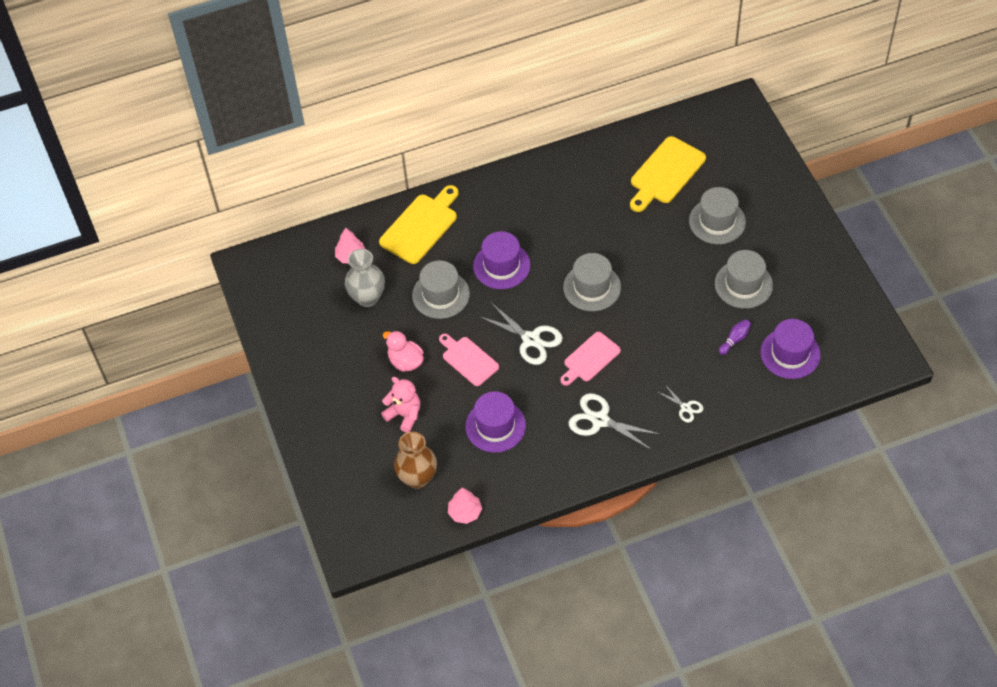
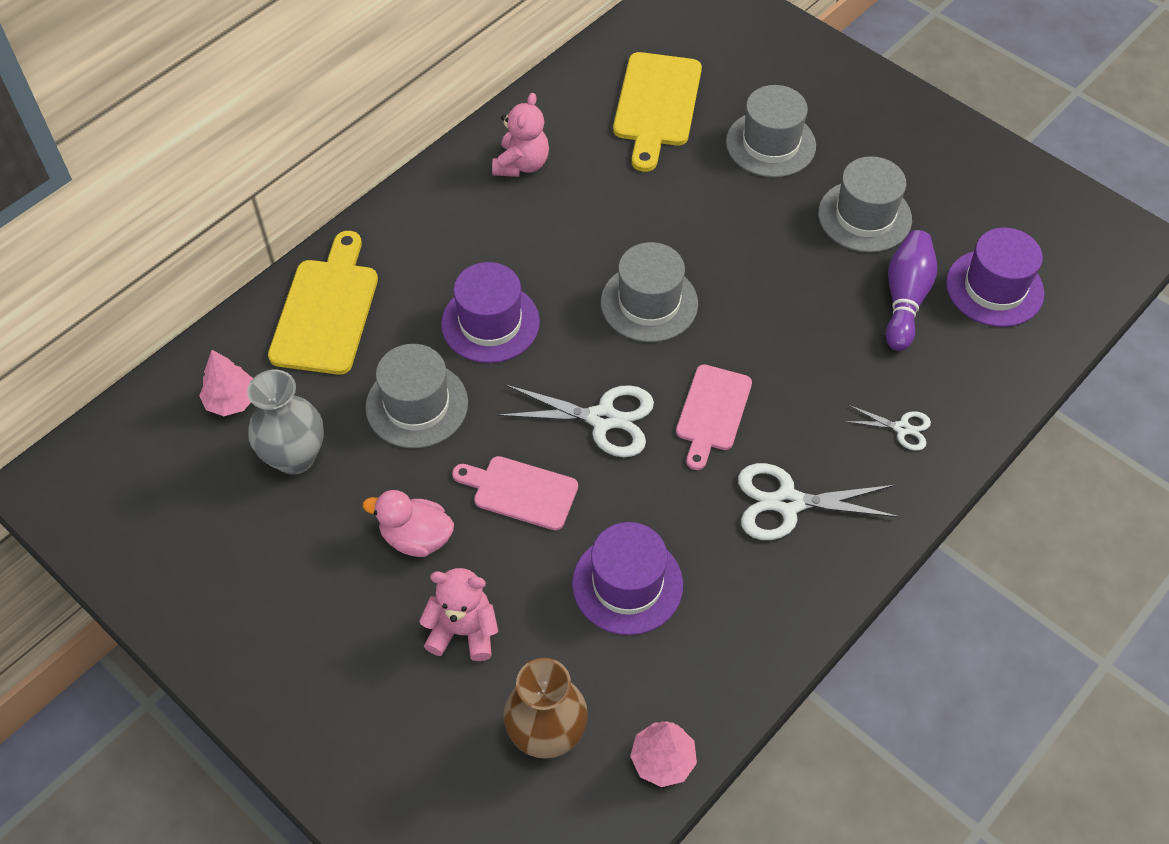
camera: 30 degrees left, 0 degrees up
purple bowling pin [719,319,751,355] -> purple bowling pin [886,230,937,351], size x1.79
none -> pink teddy bear [492,93,549,177]

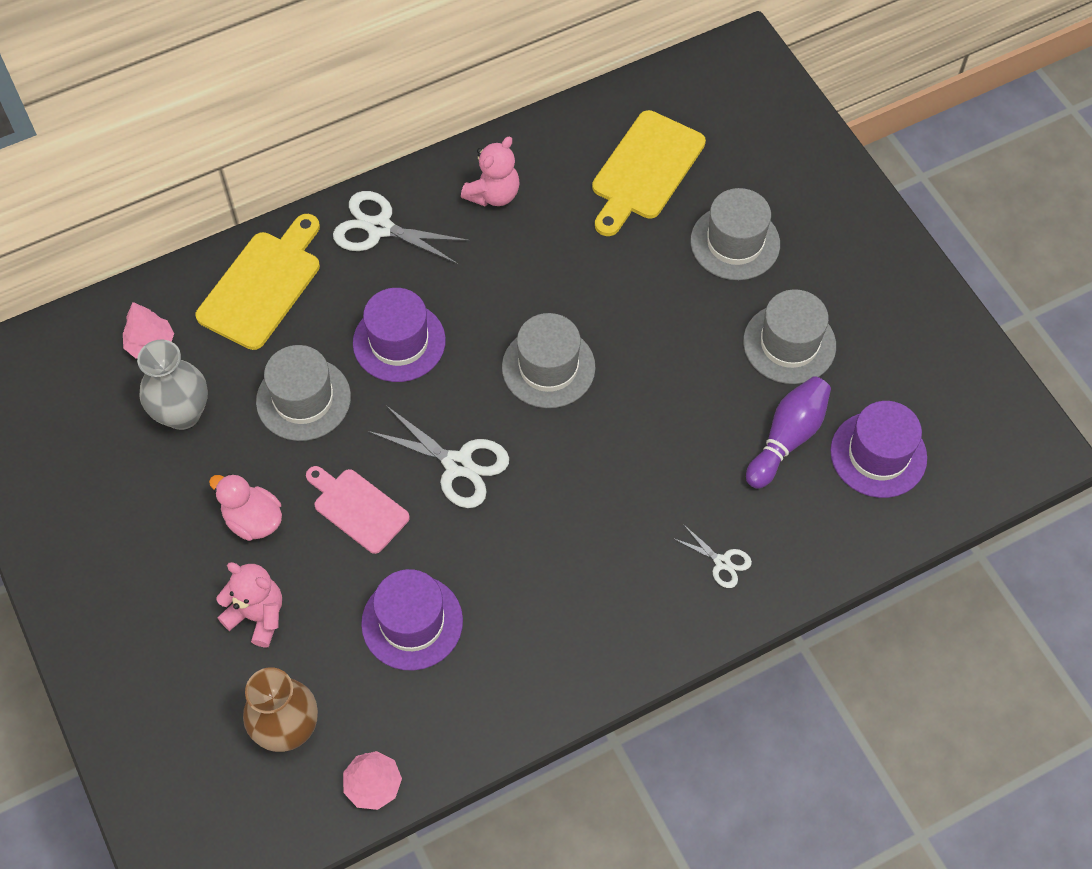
camera: 20 degrees right, 5 degrees up
pink cutting board [676,364,752,470] -> none
white scissors [738,463,900,540] -> white scissors moved to [333,191,470,265]

